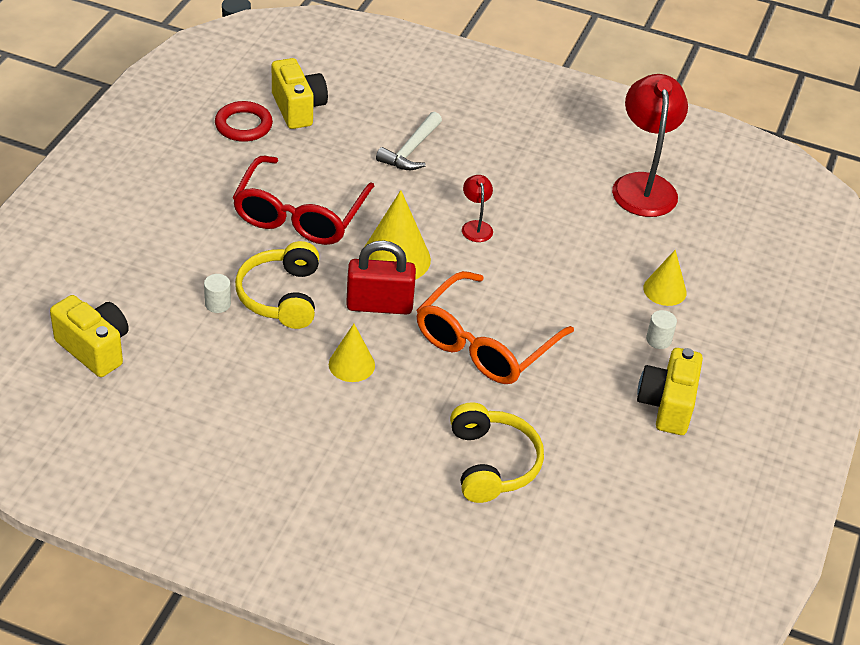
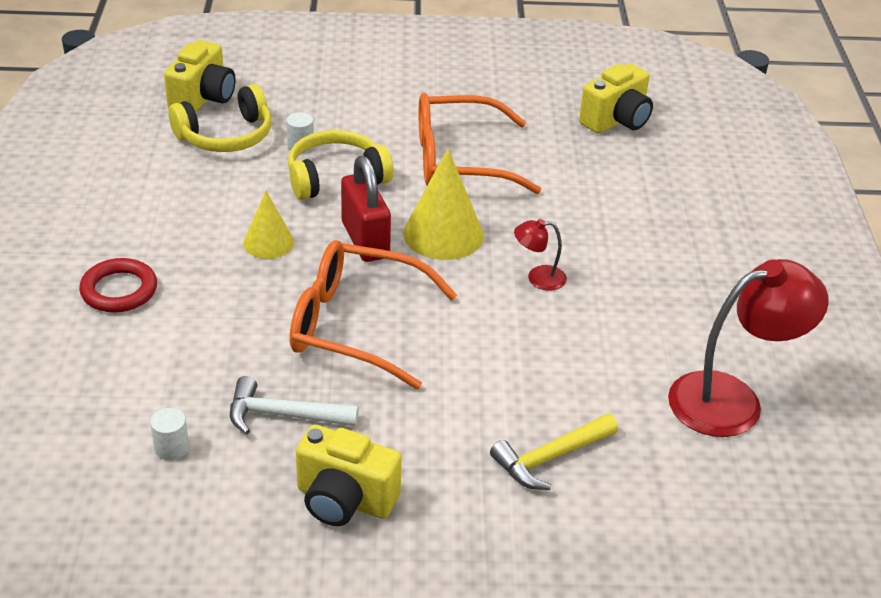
camera: 70 degrees right, 5 degrees down
red ring [215,101,273,142] -> red ring moved to [79,258,157,313]
red glasses [232,156,375,245] -> orange glasses [419,93,541,194]
white hammer [376,112,442,170] -> white hammer moved to [230,376,359,435]
yellow headphones [450,402,544,503] -> yellow headphones moved to [168,84,271,152]
red lamp [462,175,493,242] -> red lamp turned 150 degrees counterclockwise [514,219,567,291]
yellow camera [637,348,703,435] -> yellow camera turned 150 degrees counterclockwise [296,424,402,526]
yellow cone [643,250,687,306] -> yellow hammer [490,413,618,490]
white cylinder [646,310,677,349] -> white cylinder moved to [150,408,189,460]

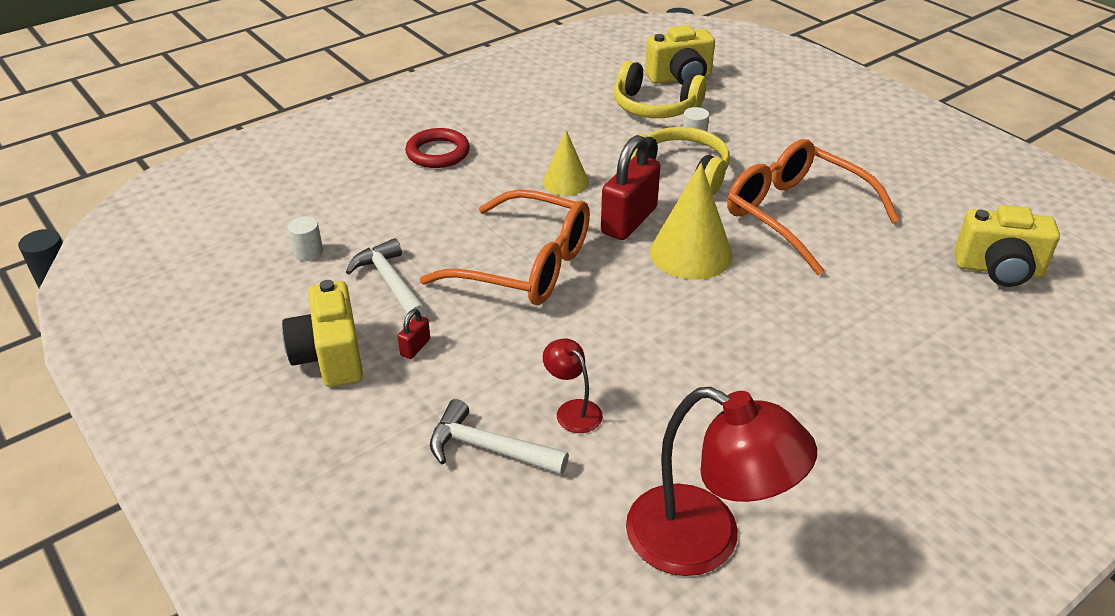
camera: 55 degrees right, 0 degrees up
orange glasses [290,240,457,389] -> orange glasses turned 135 degrees clockwise [420,189,590,305]
yellow hammer [490,413,618,490] -> white hammer [430,399,569,475]
red lamp [514,219,567,291] -> red lamp moved to [543,338,603,433]
none -> red padlock [397,309,430,359]

